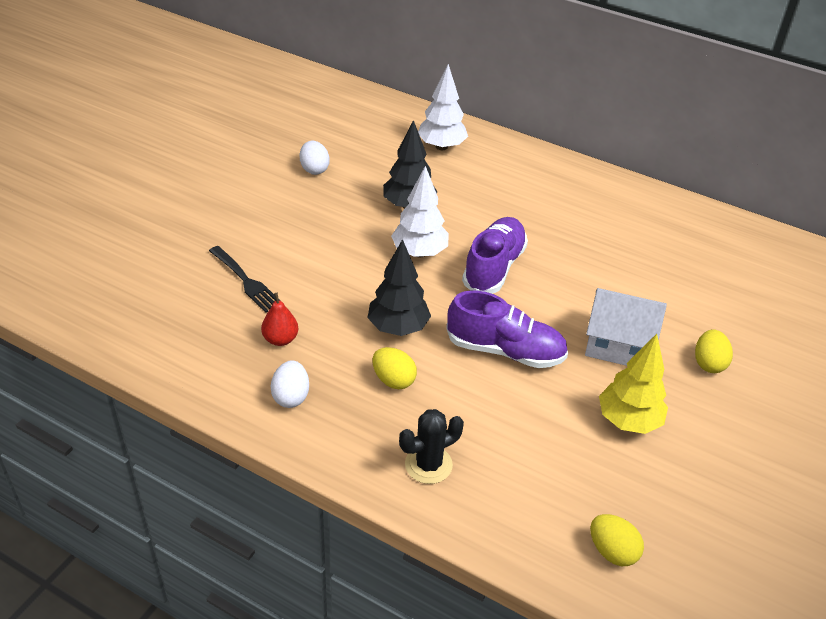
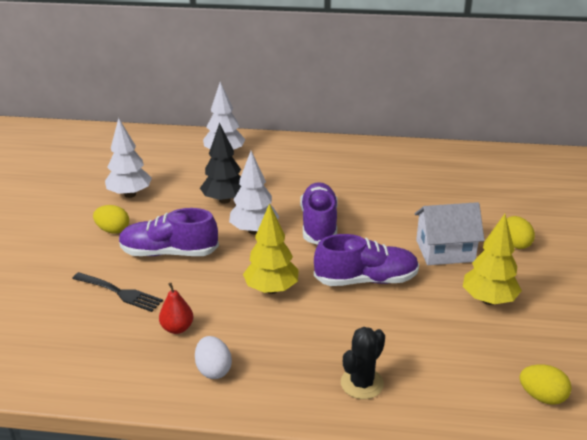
camera: 20 degrees left, 10 degrees down
white egg [300,141,329,175] -> white tree [105,118,152,198]
black tree [367,239,431,336] -> yellow tree [243,204,299,294]
yellow egg [372,347,417,389] -> yellow egg moved to [93,205,129,234]
none -> purple shoe [119,208,219,256]

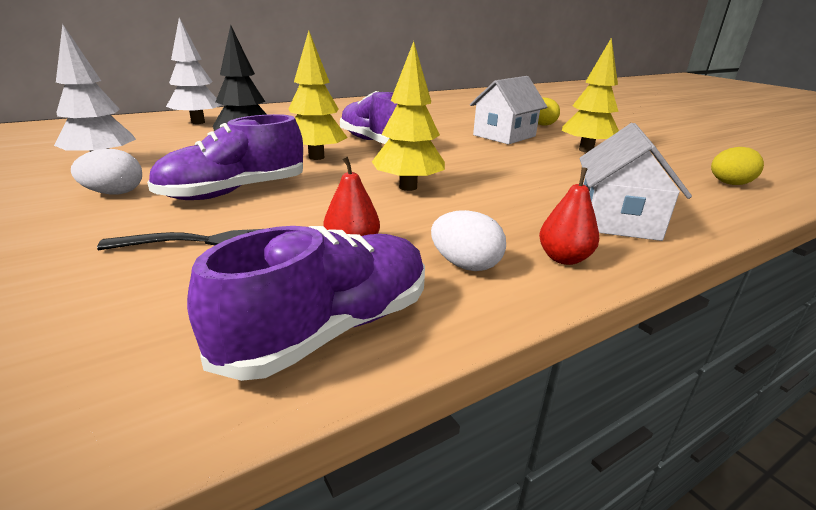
camera: 40 degrees left, 5 degrees down
yellow egg [93,205,129,234] -> white egg [71,149,142,194]
white tree [229,151,279,234] -> yellow tree [289,30,348,160]
purple shoe [314,234,419,286] -> purple shoe moved to [187,226,425,381]
black cactus [341,327,385,399] -> white house [579,123,692,241]
none -> red pear [539,167,599,265]

